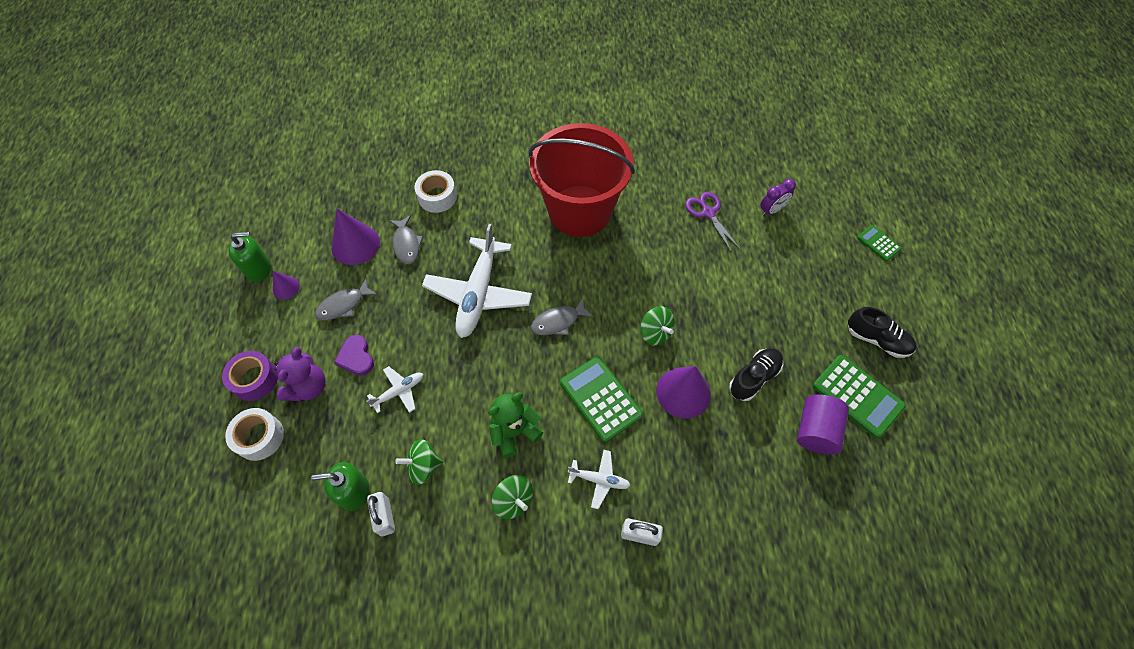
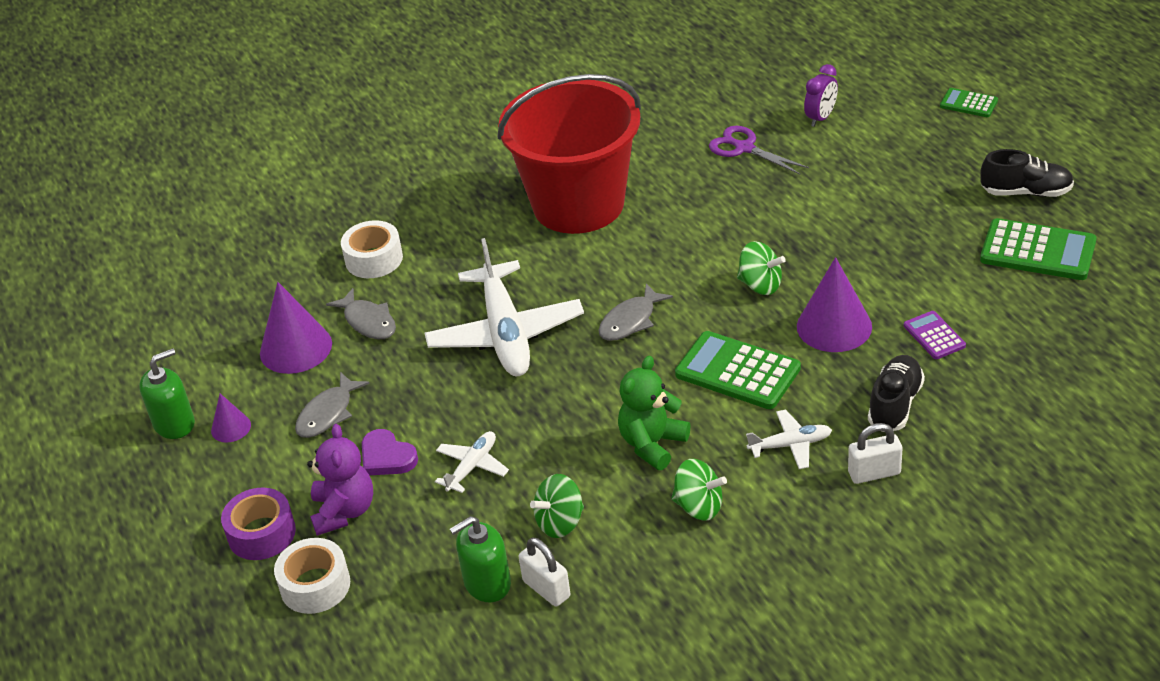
camera: 20 degrees left, 20 degrees down
black shoe [729,348,783,401] -> black shoe moved to [868,355,925,432]
purple cylinder [797,395,849,455] -> none
none -> purple calculator [904,311,966,359]

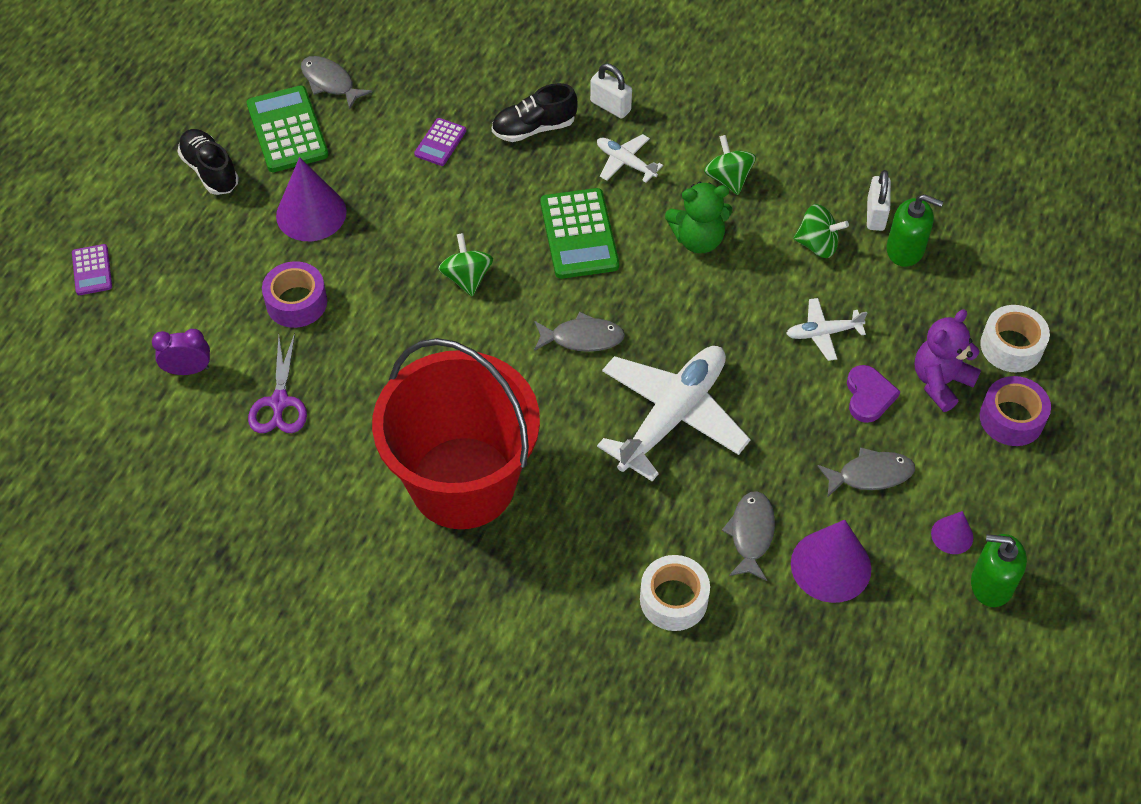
camera: 135 degrees left, 15 degrees up
purple cone [797,257,872,352] -> purple cone moved to [276,157,347,241]
green calculator [940,88,998,117] -> purple calculator [72,244,112,295]
none -> purple tape [262,261,327,328]
none -> grey fish [301,56,372,110]

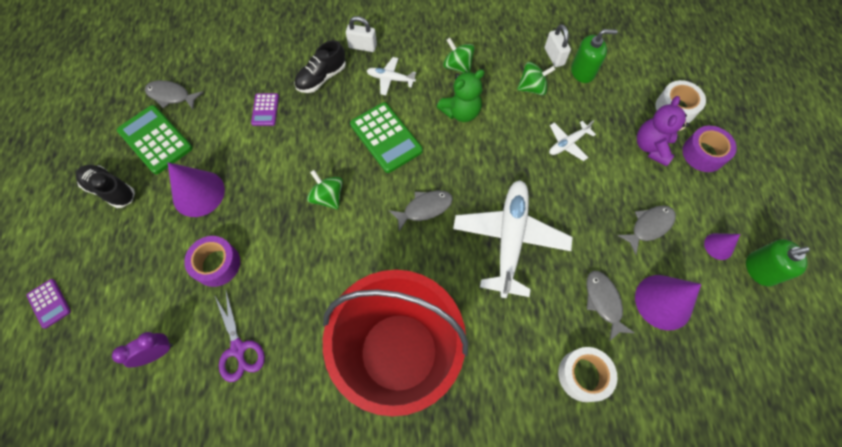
camera: 25 degrees left, 10 degrees up
purple heart [847,365,900,423] -> none

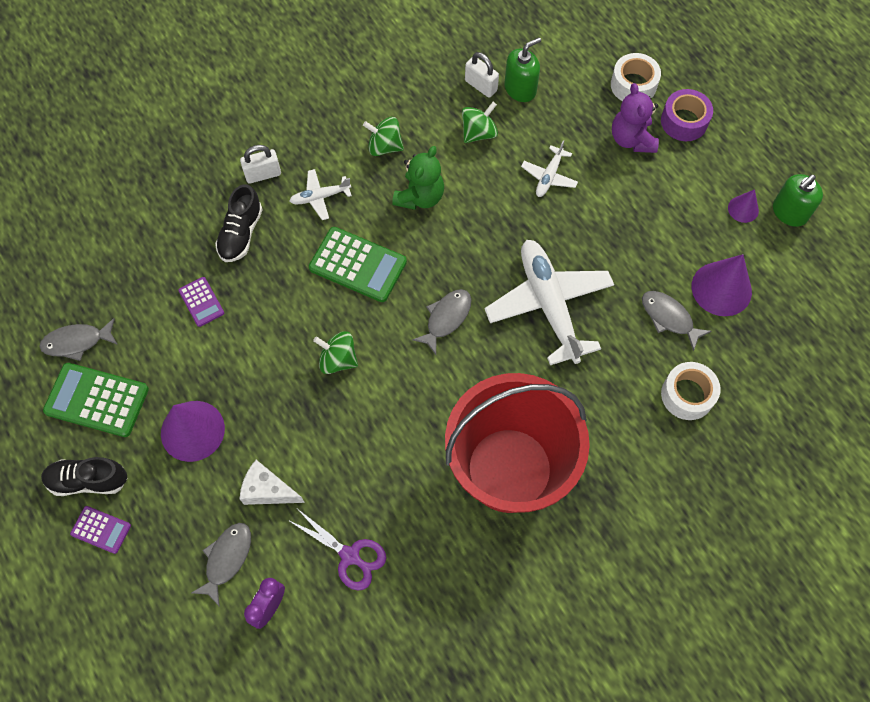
camera: 30 degrees left, 0 degrees up
purple calculator [26,279,71,329] -> purple calculator moved to [70,506,131,554]
purple tape [184,236,240,287] -> white cheese [240,460,305,505]
grey fish [617,205,676,255] -> grey fish moved to [191,523,251,606]

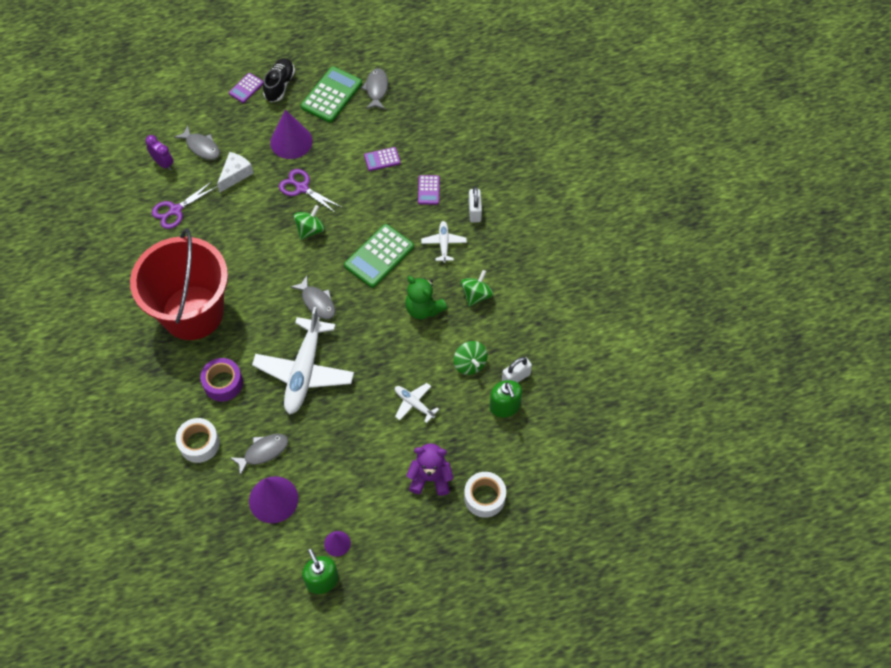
camera: 105 degrees right, 5 degrees down
black shoe [215,184,263,262] -> purple calculator [418,175,440,205]
white plane [485,240,614,365] -> white plane turned 105 degrees clockwise [252,307,354,415]
purple tape [661,89,713,141] -> purple tape moved to [200,358,243,401]
none -> purple scissors [279,169,343,214]

